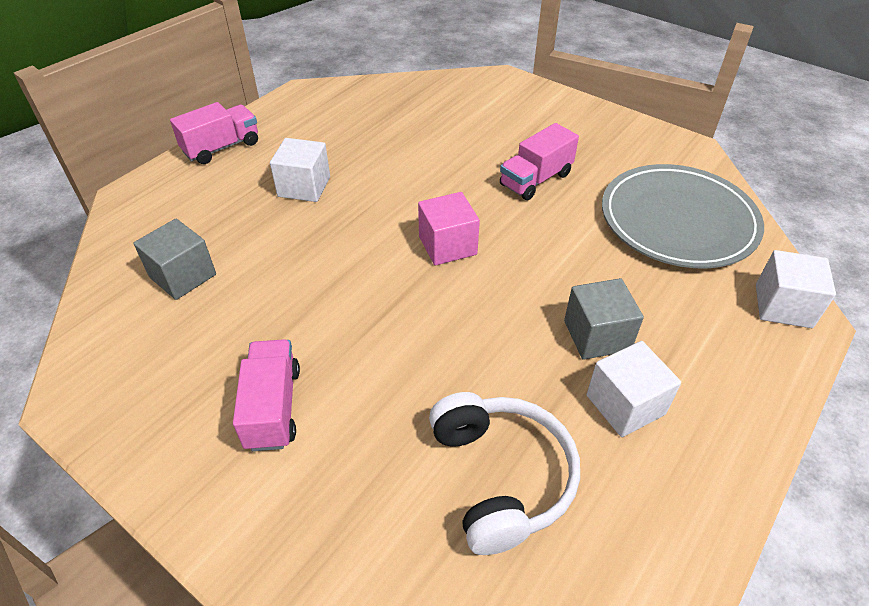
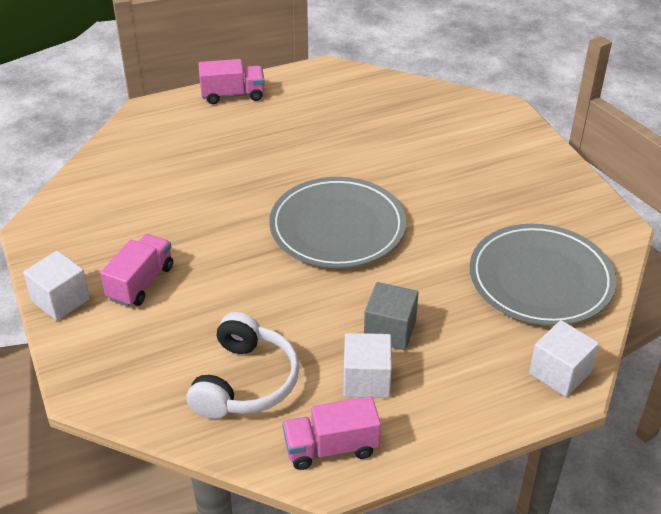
camera: 30 degrees right, 5 degrees down
grey cube [133,219,216,300] -> none
white cube [270,138,330,202] -> white cube moved to [23,251,90,321]
pink cube [418,192,480,265] -> grey plate [269,177,406,268]
pink truck [500,123,579,200] -> pink truck moved to [282,396,381,470]

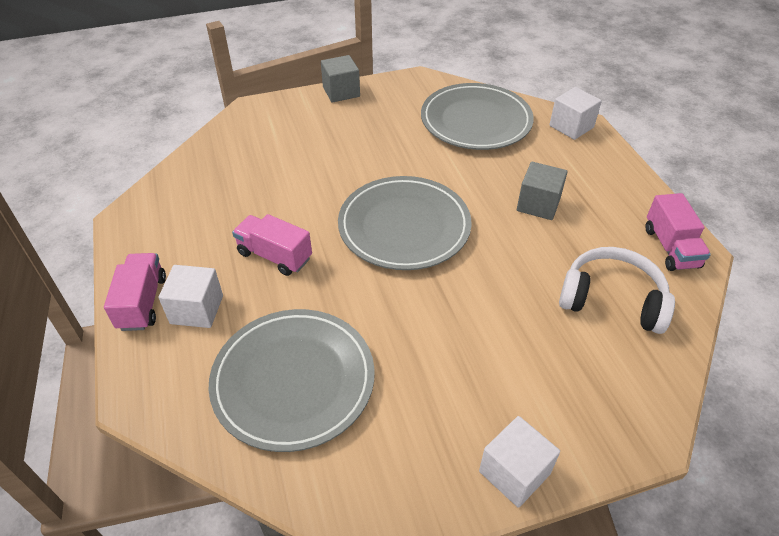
camera: 85 degrees left, 5 degrees up
pink truck [100,234,173,307] -> pink truck moved to [232,214,312,276]
white cube [343,333,392,398] -> white cube moved to [158,265,223,328]
none -> grey plate [209,309,375,452]
none -> grey cube [321,55,360,102]

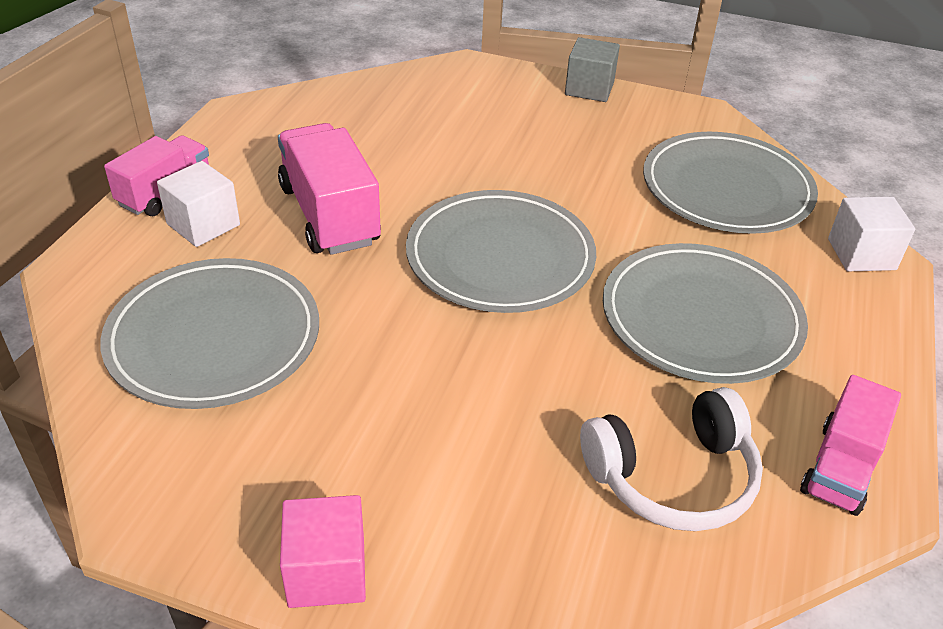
camera: 35 degrees right, 5 degrees down
pink truck [232,214,312,276] -> pink truck [278,123,381,255], size x1.53
white cube [479,416,560,508] -> pink cube [280,495,366,608]
grey cube [517,162,568,220] -> grey plate [603,243,808,384]
white headphones [559,247,675,334] -> white headphones turned 105 degrees clockwise [580,387,763,531]

